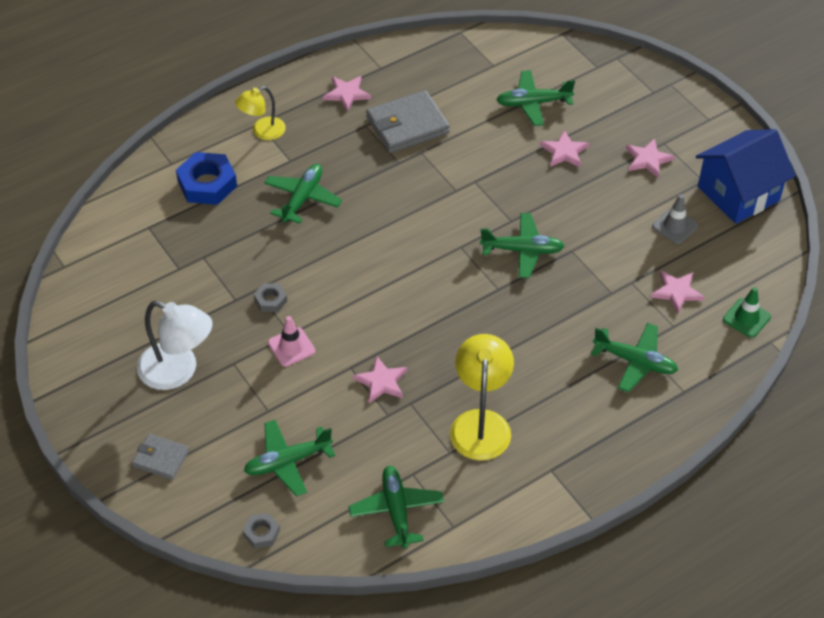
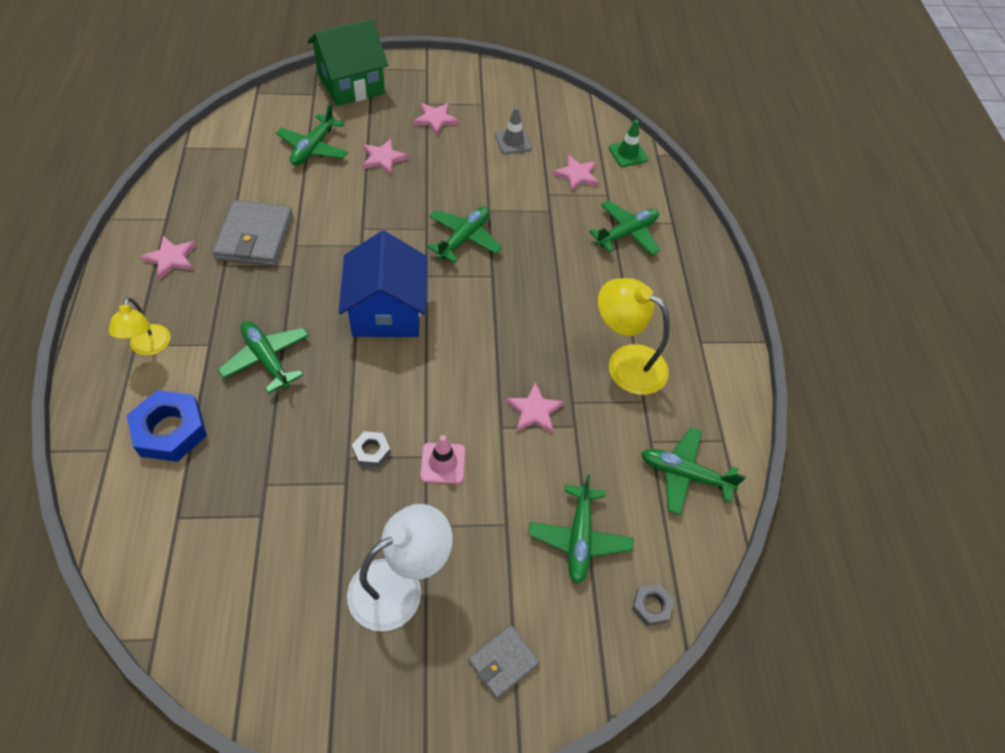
camera: 65 degrees left, 5 degrees up
blue house [696,129,796,224] -> blue house moved to [339,231,427,337]
none -> green house [307,19,388,106]

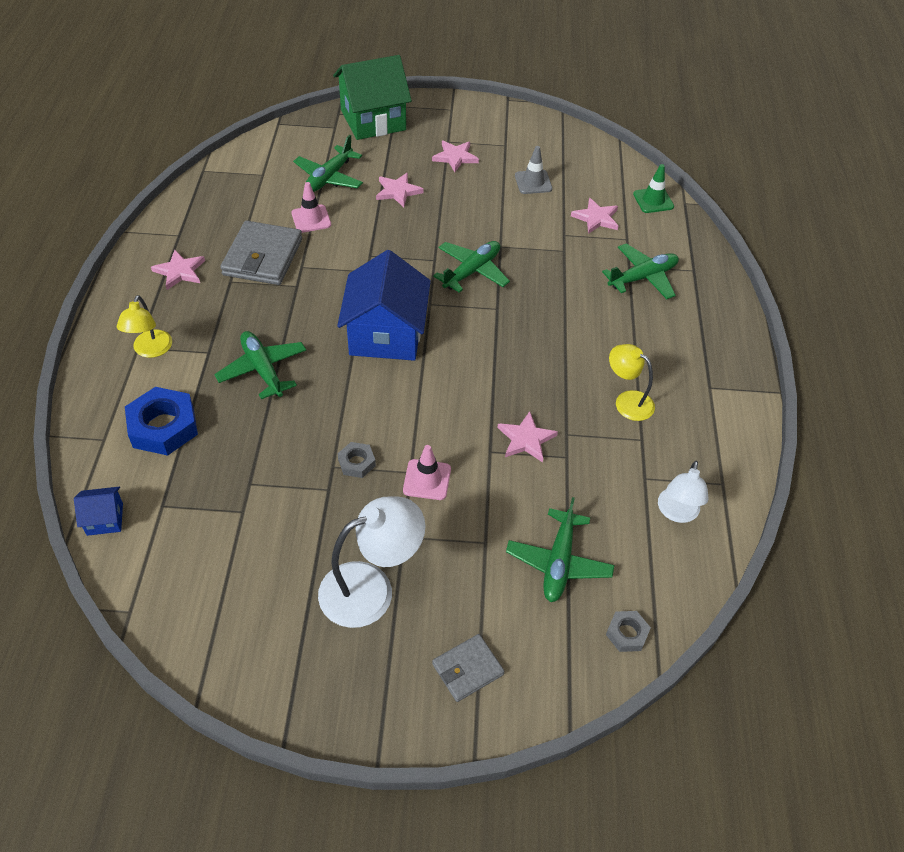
camera: 10 degrees right, 5 degrees down
yellow lamp [598,278,670,395] -> yellow lamp [609,344,655,421], size x0.62
green plane [641,427,746,515] -> white lamp [658,461,709,523]
none -> blue house [74,487,123,536]
none -> pink traffic cone [291,182,331,233]

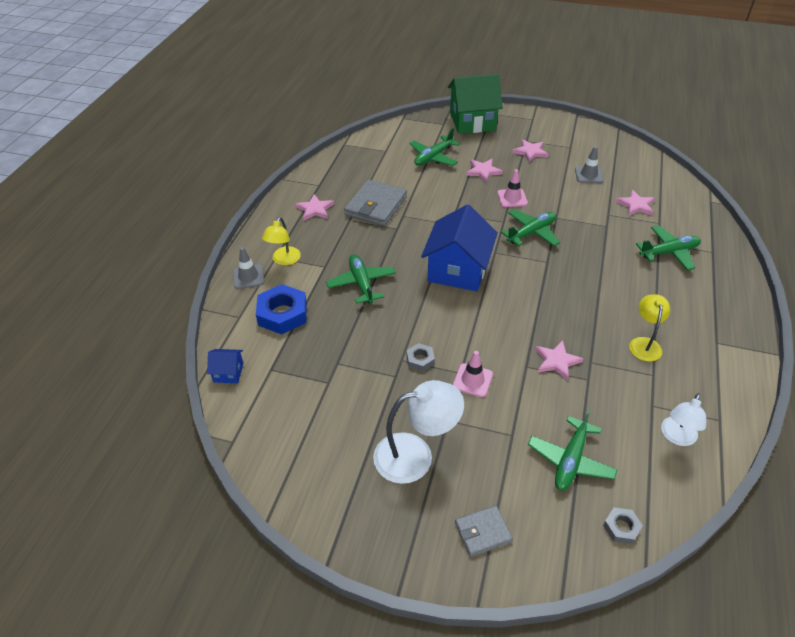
camera: 15 degrees right, 5 degrees down
pink traffic cone [291,182,331,233] -> pink traffic cone moved to [497,169,528,207]
yellow lamp [609,344,655,421] -> yellow lamp turned 45 degrees clockwise [629,294,670,361]
green traffic cone [633,164,674,213] -> none
none -> grey traffic cone [233,247,265,289]

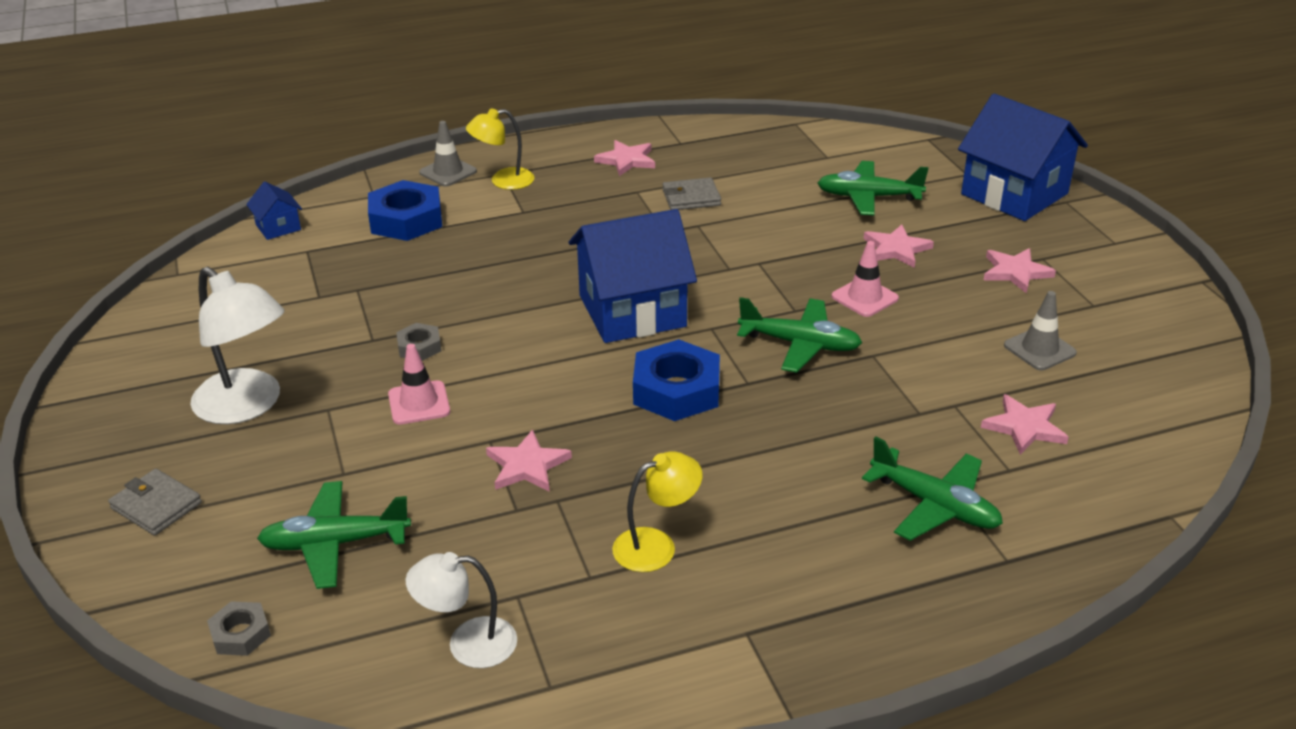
camera: 55 degrees right, 10 degrees down
green plane [326,254,396,304] -> none
grey wallet [344,179,407,226] -> grey wallet [662,178,721,210], size x0.57
green house [448,74,503,134] -> blue house [958,94,1088,221]
none -> blue nut [633,339,720,421]

